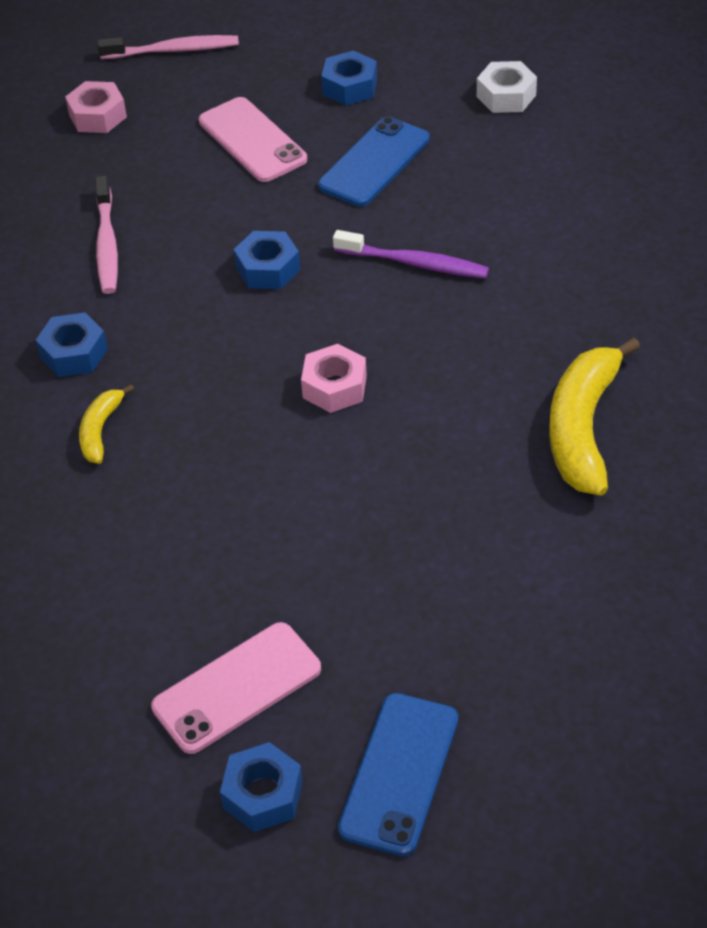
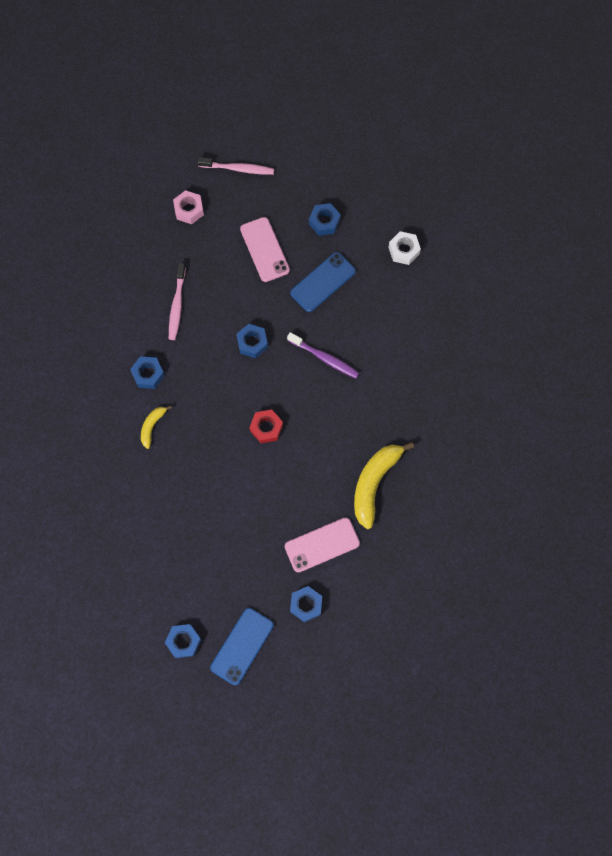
camera: 10 degrees right, 25 degrees up
pink phone [151,622,321,754] -> pink phone moved to [285,517,360,572]
pink nut [301,344,367,413] -> red nut [249,410,283,443]
none -> blue nut [290,586,322,623]

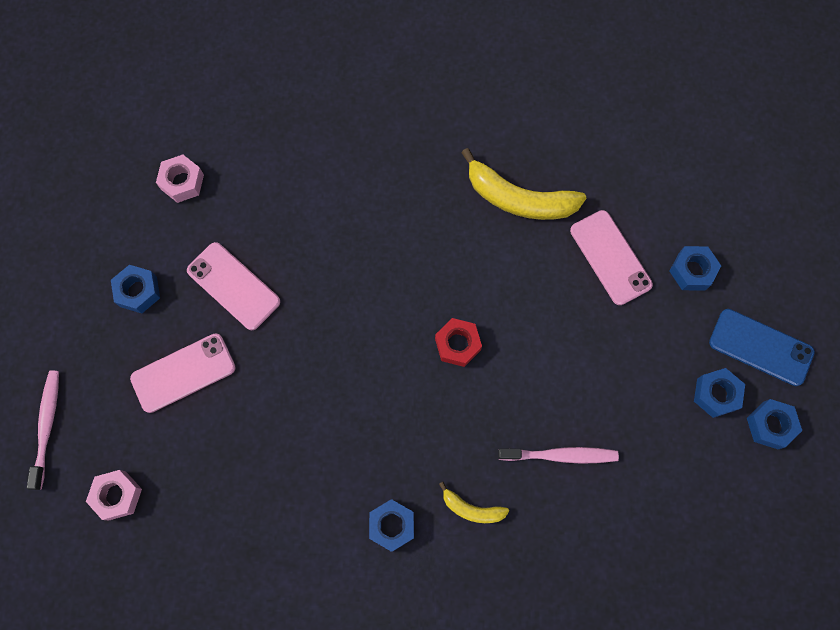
camera: 95 degrees left, 0 degrees up
pink toothbrush [169,263,186,340] -> pink toothbrush moved to [498,447,619,464]
blue nut [236,324,268,358] -> blue nut moved to [694,368,745,418]
purple toothbrush [287,332,359,379] -> none
blue phone [290,252,356,312] -> pink phone [187,242,280,330]
white nut [388,231,421,265] -> pink nut [156,154,204,203]

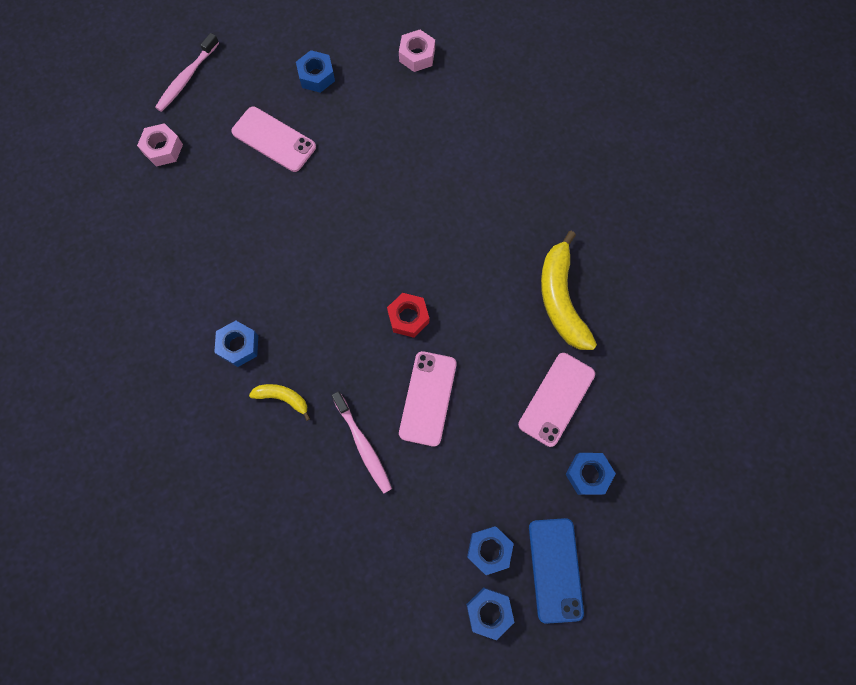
camera: 60 degrees right, 0 degrees up
pink toothbrush [26,370,59,490] -> pink toothbrush turned 150 degrees clockwise [155,33,219,112]
pink phone [187,242,280,330] -> pink phone moved to [399,351,457,447]
yellow banana [439,482,509,523] -> yellow banana turned 120 degrees clockwise [249,384,311,421]

